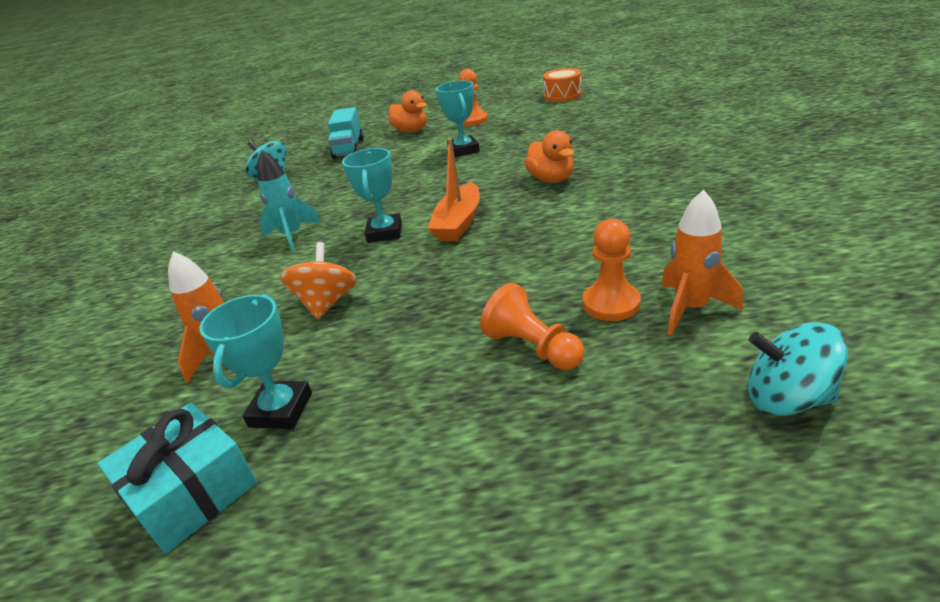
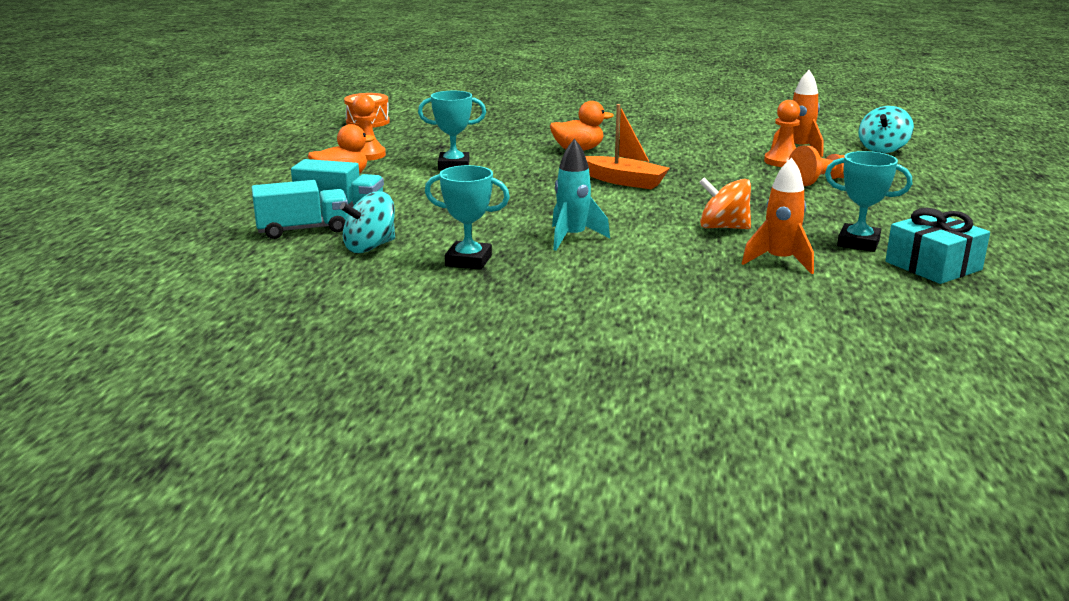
camera: 80 degrees left, 10 degrees down
turquoise trophy [342,148,402,243] -> turquoise trophy moved to [425,165,510,270]
none -> turquoise truck [251,180,348,239]

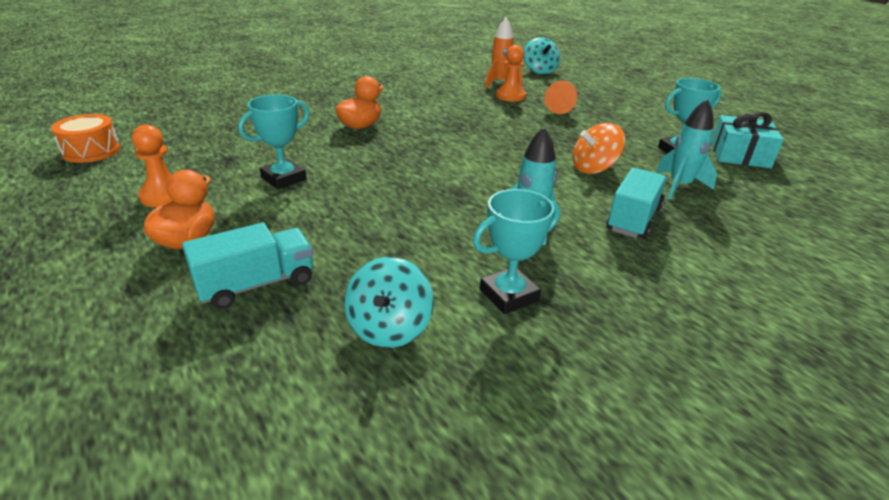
camera: 45 degrees left, 10 degrees up
turquoise truck [251,180,348,239] -> turquoise truck moved to [606,168,667,239]
orange boat [585,104,670,189] -> none
orange rocket [742,157,814,274] -> turquoise rocket [656,99,717,200]

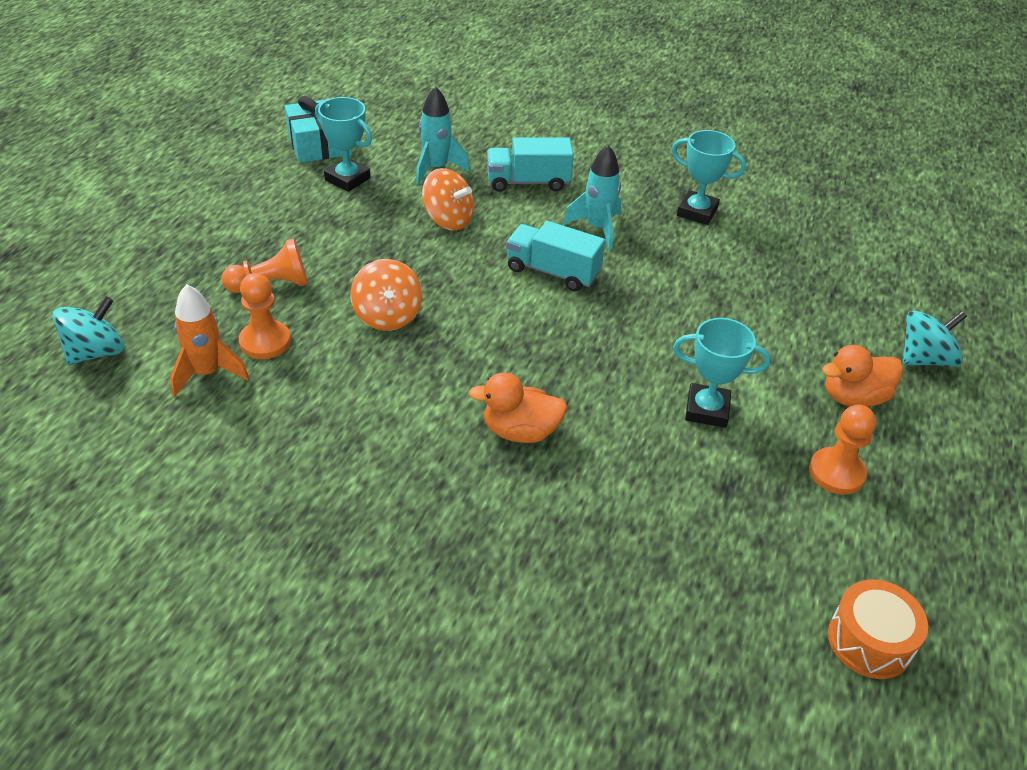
camera: 125 degrees left, 10 degrees up
turquoise truck [182,223,313,309] -> turquoise truck moved to [506,221,605,291]
turquoise spinning top [344,257,434,348] -> turquoise spinning top moved to [902,311,967,367]
none -> orange spinning top [350,259,422,331]

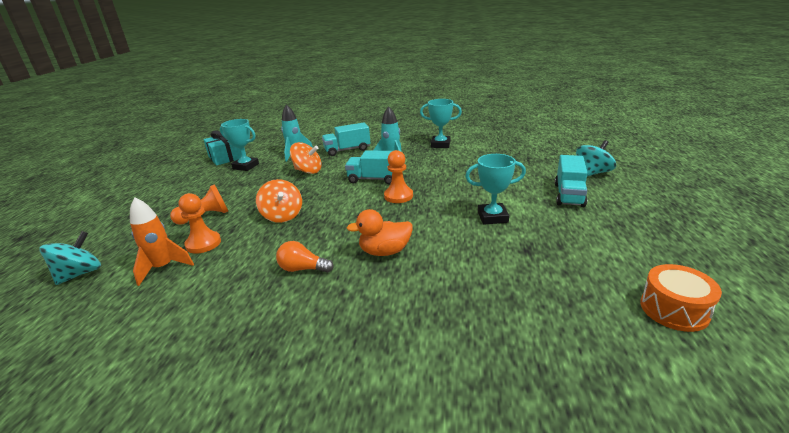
camera: 10 degrees left, 15 degrees down
orange pawn [809,405,876,495] -> orange pawn moved to [384,150,413,203]
orange duck [822,345,903,407] -> turquoise truck [555,155,587,207]
none -> orange light bulb [276,241,334,273]

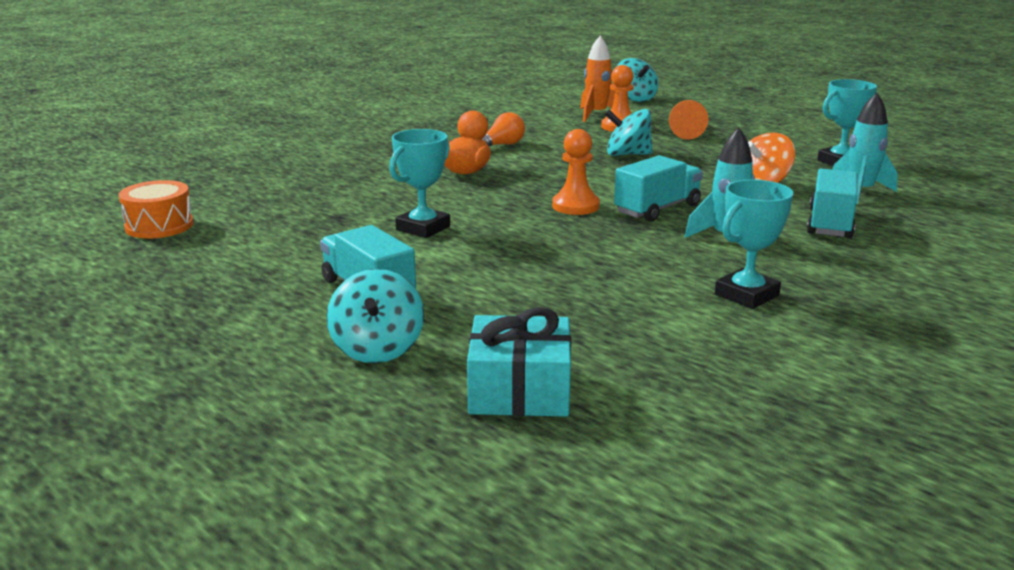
camera: 125 degrees right, 5 degrees down
turquoise gift [203,130,246,166] -> turquoise gift moved to [467,307,571,417]
orange spinning top [256,179,302,223] -> turquoise spinning top [605,109,653,156]

